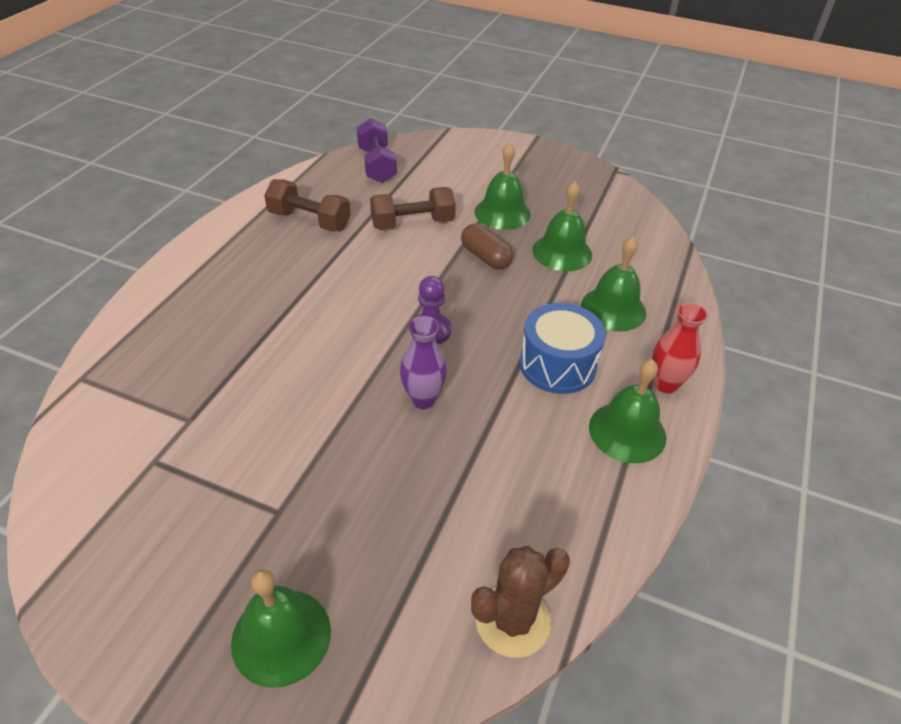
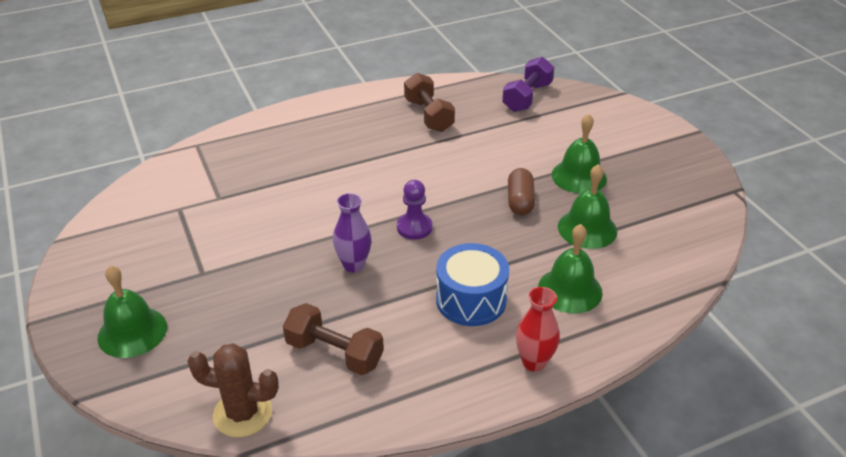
camera: 45 degrees right, 5 degrees down
brown dumbbell [370,187,456,230] -> brown dumbbell moved to [283,303,384,375]
green bell [589,359,666,463] -> none

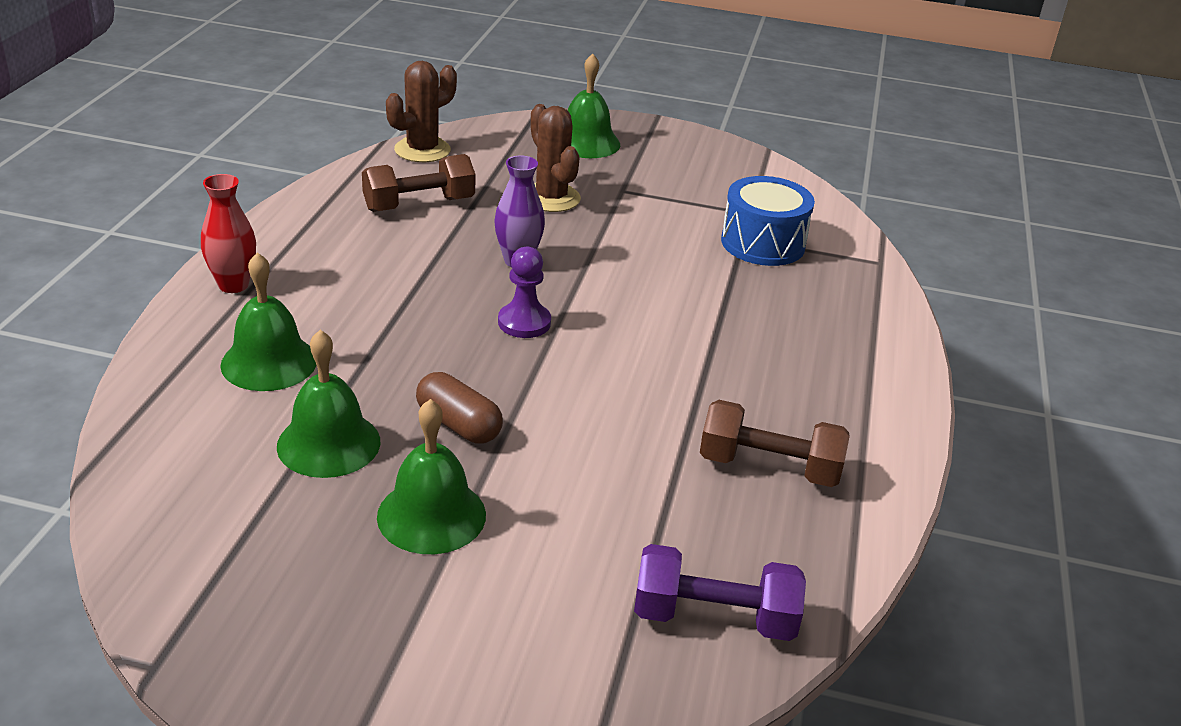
camera: 125 degrees right, 5 degrees down
blue drum [436,243,509,326] -> blue drum moved to [721,176,815,266]
purple dumbbell [502,57,554,112] -> purple dumbbell turned 60 degrees counterclockwise [634,544,806,641]
none -> brown cactus [531,104,581,212]

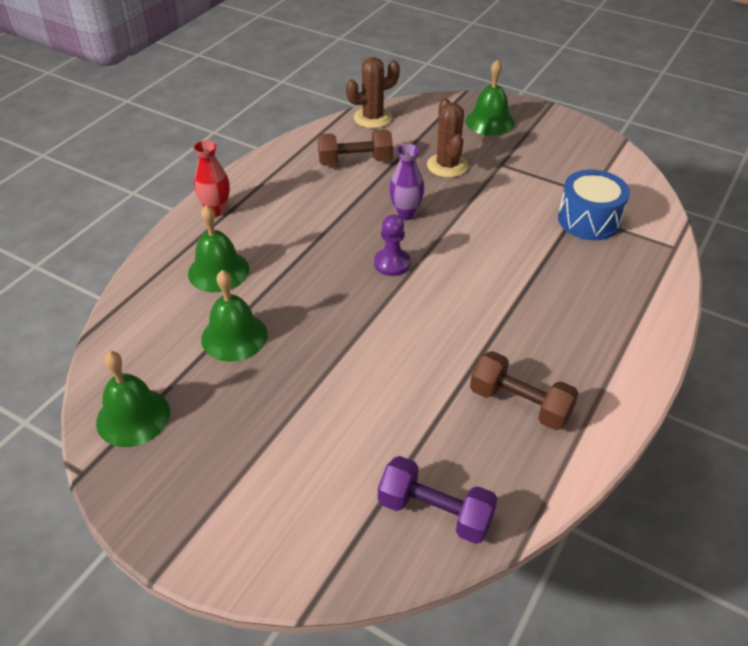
camera: 20 degrees right, 10 degrees up
green bell [377,399,486,554] -> green bell moved to [96,351,170,447]
brown capsule [416,372,503,444] -> none

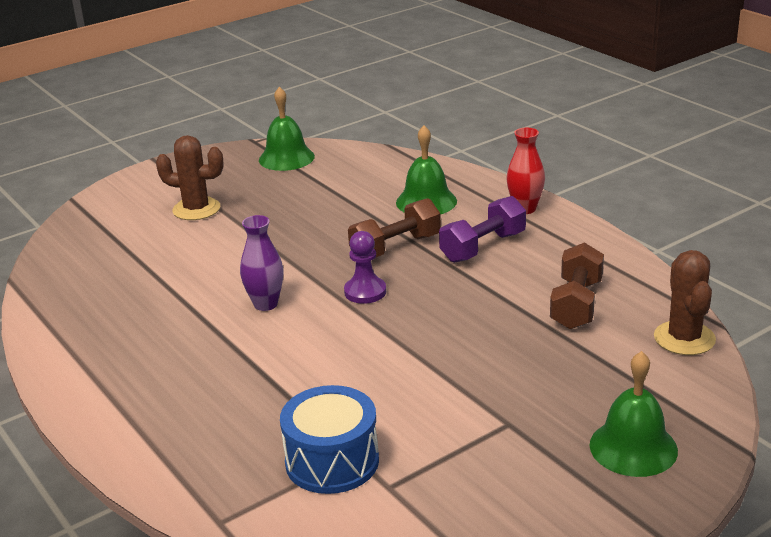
camera: 115 degrees right, 15 degrees down
green bell [201,270,268,362] -> none
purple dumbbell [378,456,498,544] -> purple dumbbell moved to [439,196,526,263]
purple vase [389,144,424,220] -> purple vase moved to [240,215,284,311]
brown cactus [427,98,469,178] -> brown cactus moved to [156,135,224,220]
brown dumbbell [470,351,578,430] -> brown dumbbell moved to [348,198,441,258]

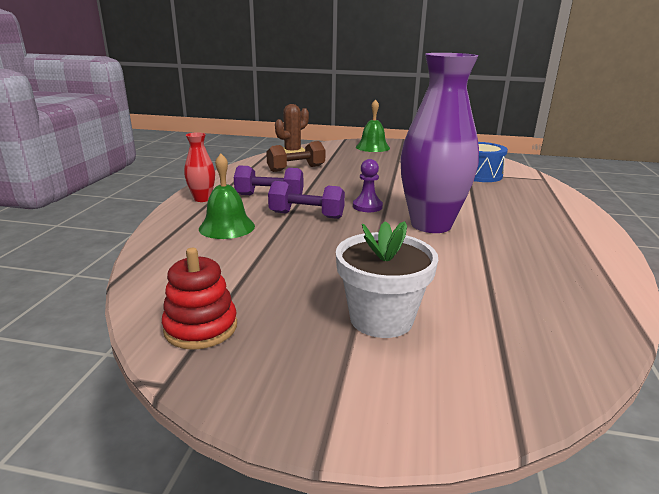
camera: 135 degrees left, 5 degrees down
brown cactus [156,135,224,220] -> white flower pot [336,221,438,338]
purple vase [240,215,284,311] -> purple vase [401,53,479,233], size x2.20
green bell [259,87,315,171] -> red stacking toy [162,248,237,350]
brown dumbbell [348,198,441,258] -> purple dumbbell [268,181,345,219]

